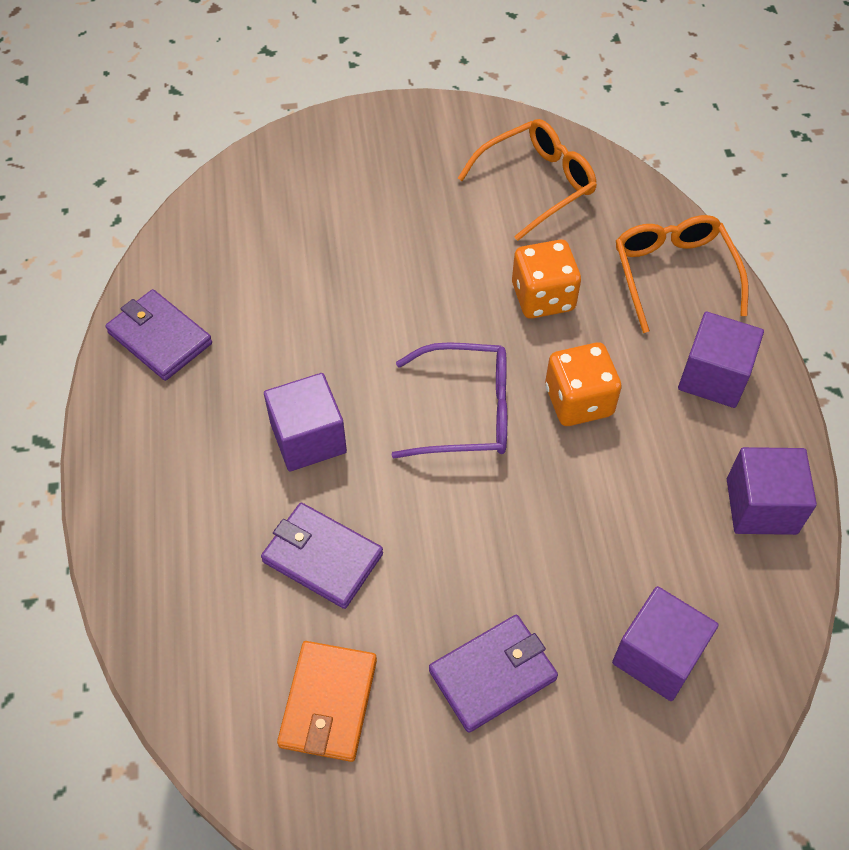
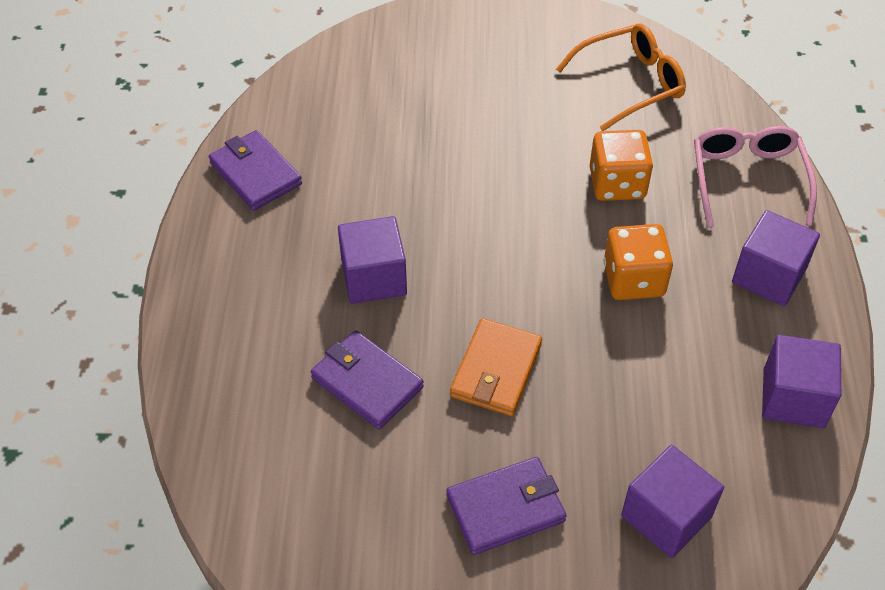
camera: 10 degrees right, 5 degrees down
orange wallet [277,641,377,762] -> orange wallet moved to [450,318,542,416]
purple glasses [391,342,507,458] -> none
orange glasses [616,215,748,333] -> pink glasses [694,126,817,228]

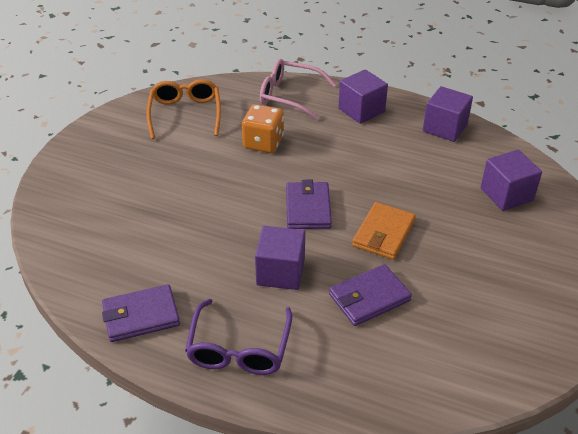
camera: 70 degrees left, 10 degrees down
purple wallet [446,457,567,555] -> purple wallet moved to [286,180,332,229]
orange wallet [450,318,542,416] -> orange wallet turned 75 degrees clockwise [352,202,416,260]
orange dice [604,224,673,300] -> none
none -> purple glasses [185,299,292,375]

